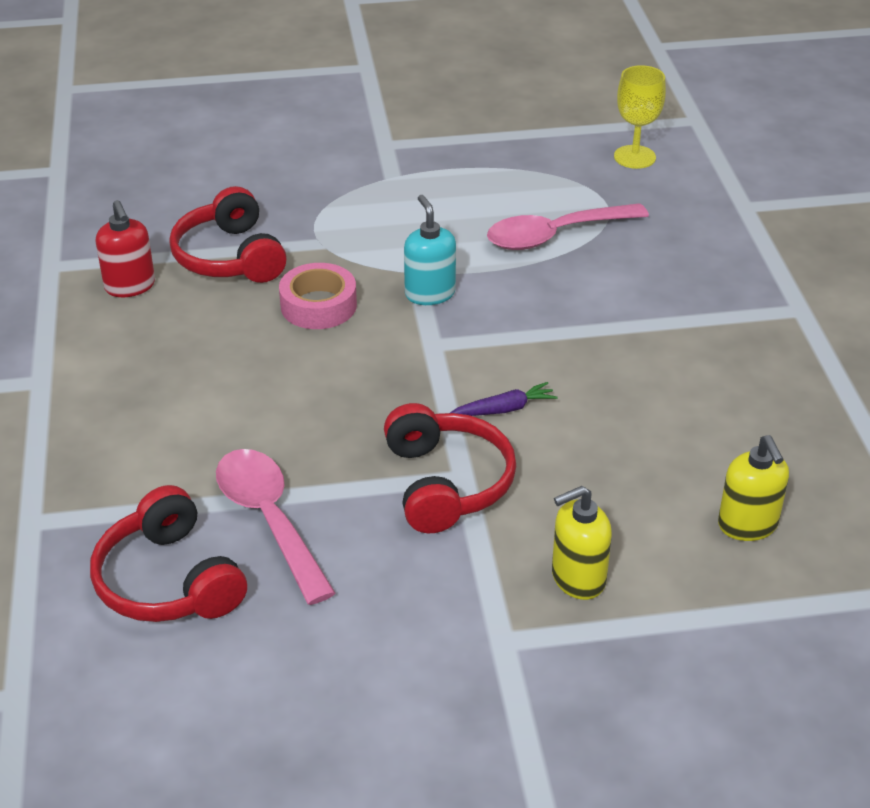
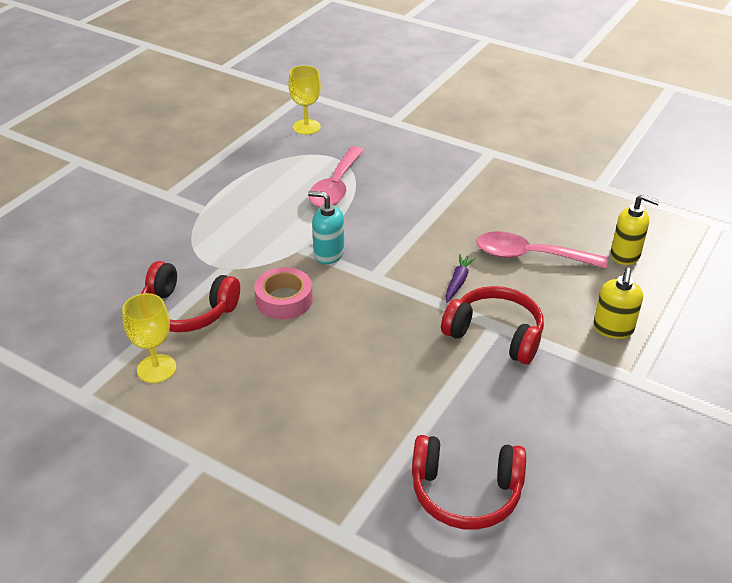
camera: 50 degrees left, 0 degrees up
red soap dispenser [96,200,155,297] -> yellow goblet [122,293,176,383]
pink spoon [216,449,336,605] -> pink spoon moved to [476,231,608,269]

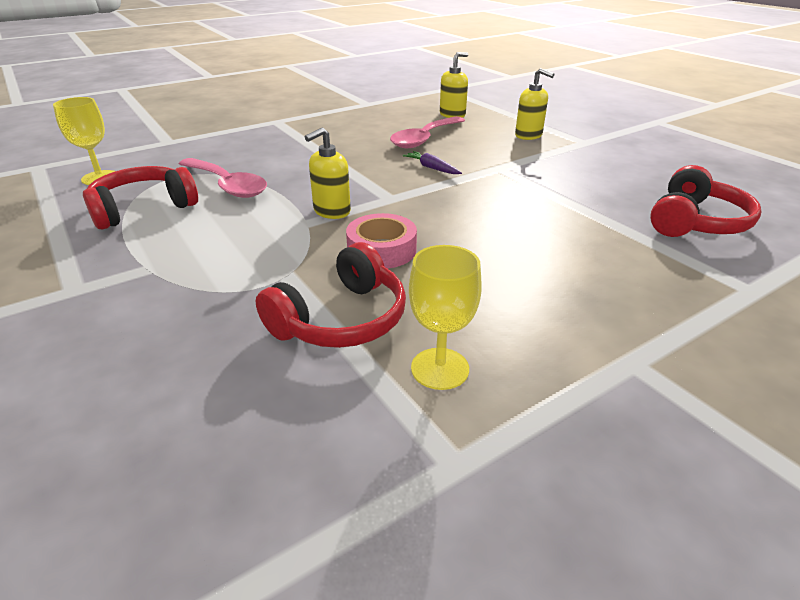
camera: 65 degrees left, 5 degrees down
turquoise soap dispenser [308,191,344,264] -> yellow soap dispenser [305,127,351,219]
red headphones [441,286,544,364] -> red headphones moved to [83,166,198,229]

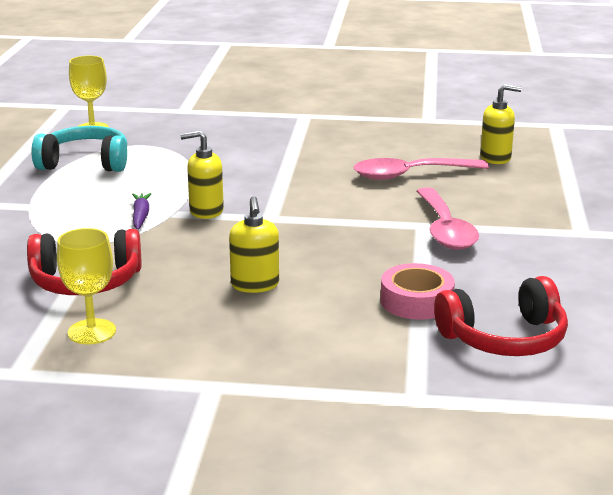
camera: 40 degrees right, 10 degrees down
red headphones [83,166,198,229] -> turquoise headphones [31,126,127,172]
pink spoon [179,158,267,198] -> pink spoon moved to [417,187,479,250]
pink tape [346,213,417,269] -> pink tape moved to [381,263,455,320]
purple carrot [403,151,462,174] -> purple carrot moved to [132,193,152,230]
yellow soap dispenser [515,68,554,140] -> yellow soap dispenser moved to [229,196,279,293]

